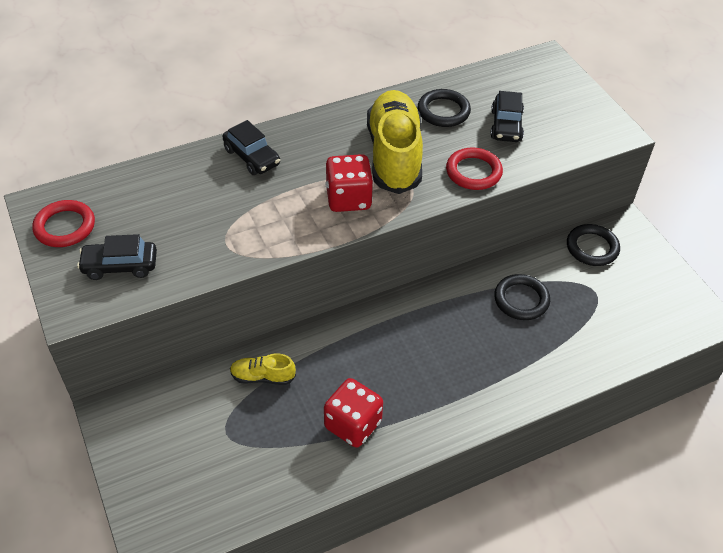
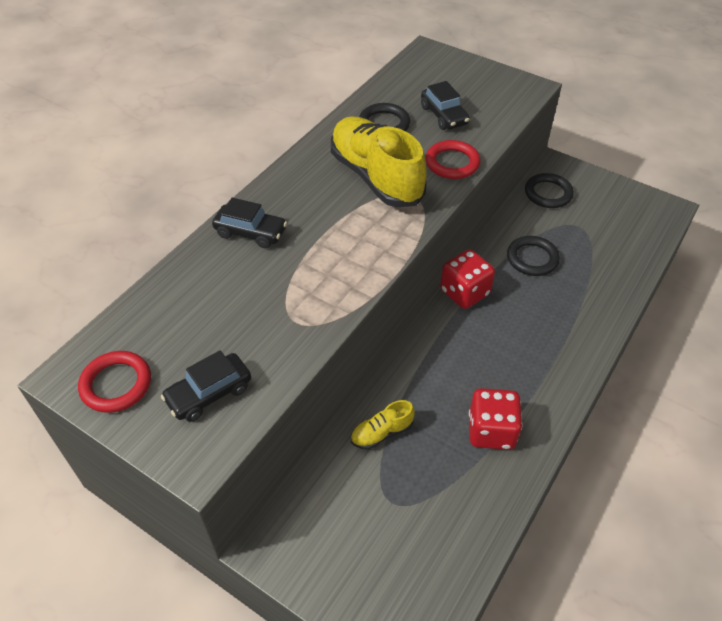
camera: 30 degrees left, 0 degrees up
red dice [326,154,373,212] -> red dice moved to [440,249,495,309]

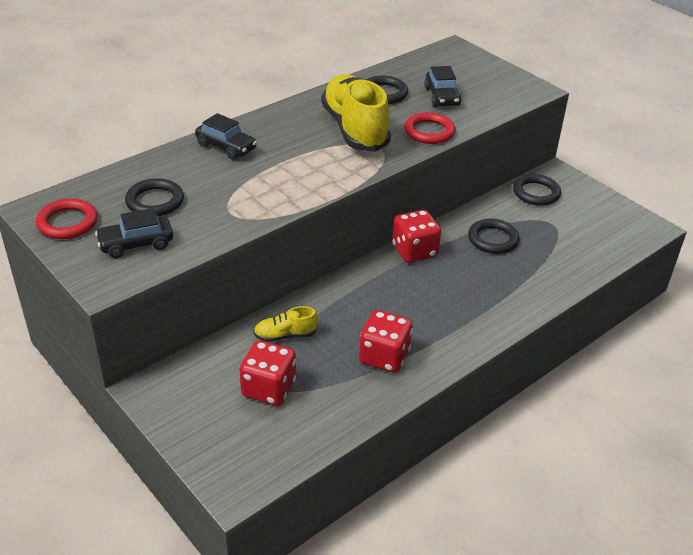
camera: 15 degrees right, 10 degrees down
none -> black ring [125,178,184,216]
none -> red dice [240,340,296,406]

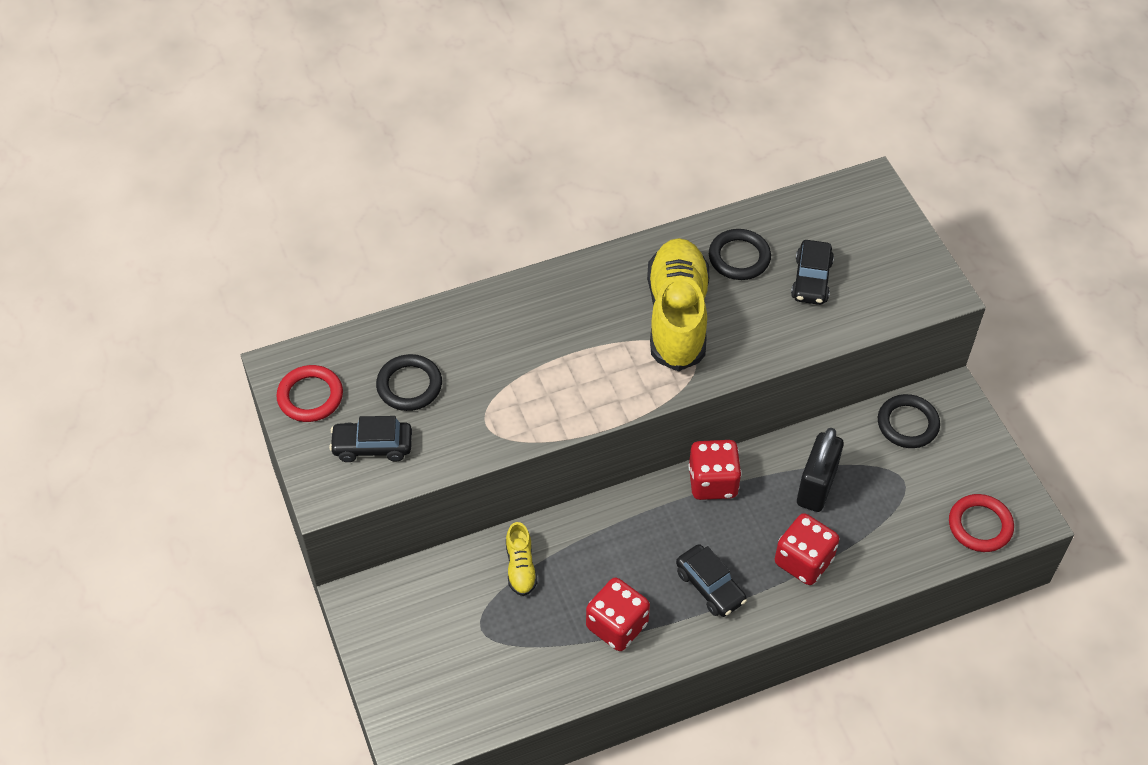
camera: 20 degrees right, 15 degrees up
black car [195,113,257,160] -> black car moved to [676,544,747,617]
red dice [240,340,296,406] -> red dice moved to [775,513,840,585]
yellow shoe [253,306,318,342] -> yellow shoe turned 105 degrees counterclockwise [506,522,537,596]
red ring [404,112,456,144] -> red ring moved to [949,494,1014,552]
black ring [468,219,519,254] -> black padlock [797,428,844,512]

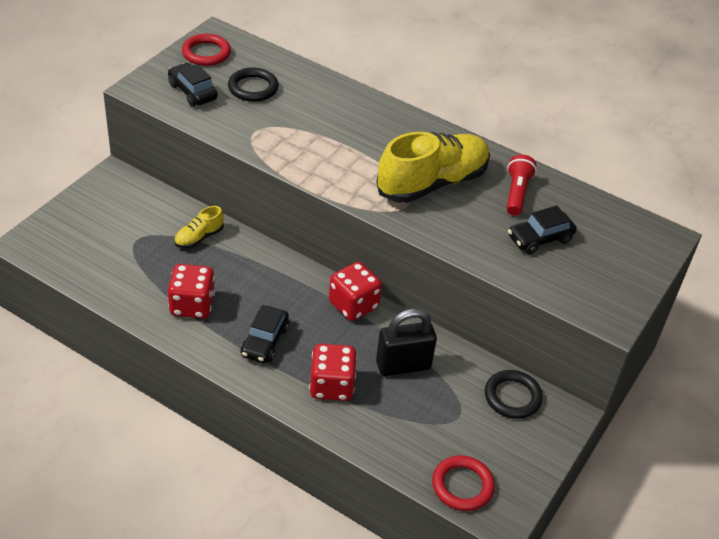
camera: 50 degrees right, 10 degrees down
black ring [709,229,771,280] -> red flashlight [507,154,537,216]

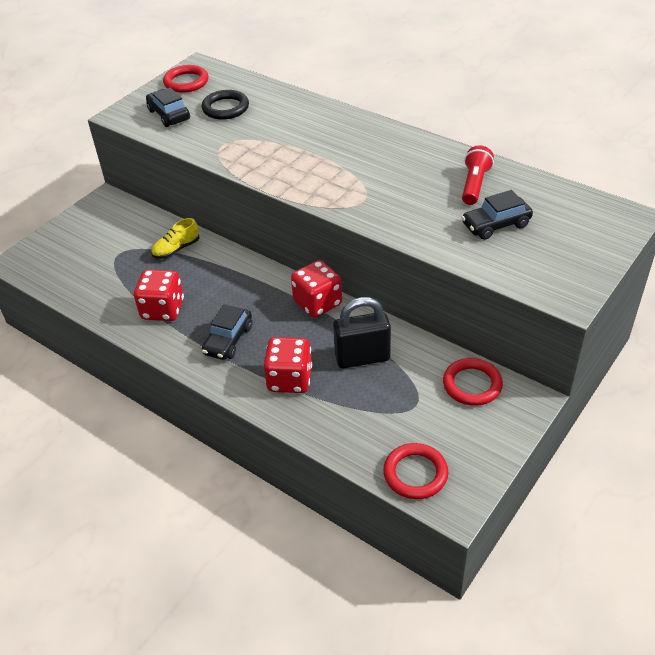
camera: 10 degrees right, 0 degrees up
yellow shoe [377,132,490,203] -> none
black ring [485,370,543,419] -> red ring [443,358,503,406]

